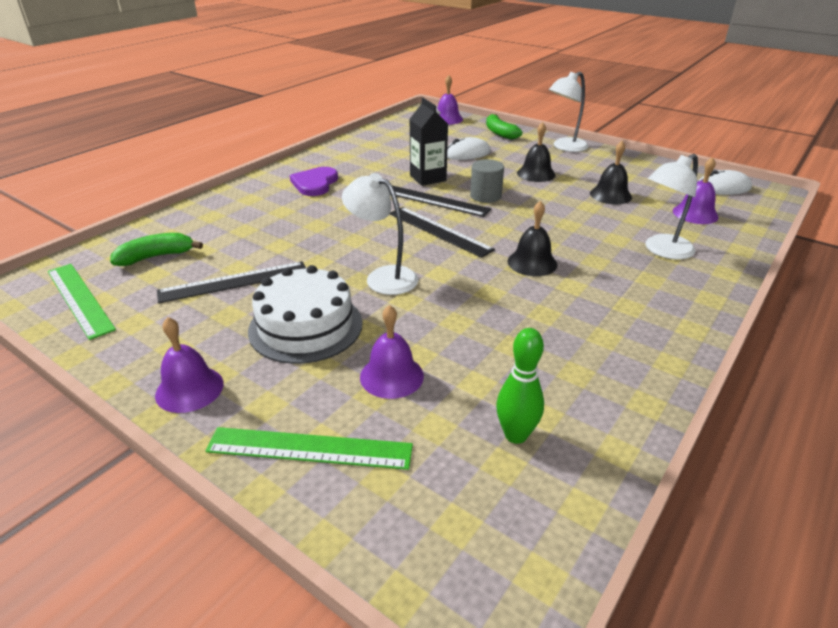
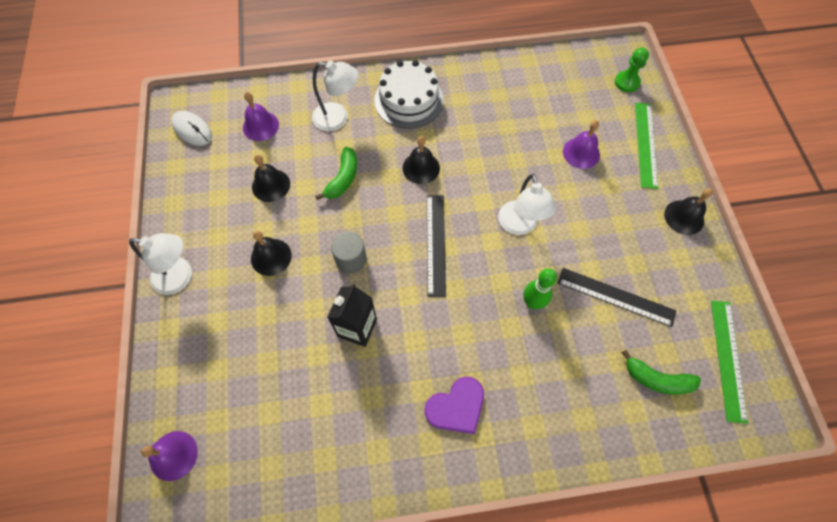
camera: 135 degrees left, 30 degrees up
purple bell [155,317,224,413] -> black bell [664,188,713,235]
green ruler [206,427,413,470] -> green ruler turned 45 degrees clockwise [635,103,658,189]
white cake [248,265,363,364] -> white cake moved to [374,60,444,129]
black ruler [390,186,491,217] -> none
white mouse [447,137,491,160] -> none
green banana [486,114,522,140] -> green banana moved to [315,147,357,200]
green bowling pin [496,328,544,444] -> green bowling pin moved to [523,268,557,309]
none -> green pawn [615,48,649,92]

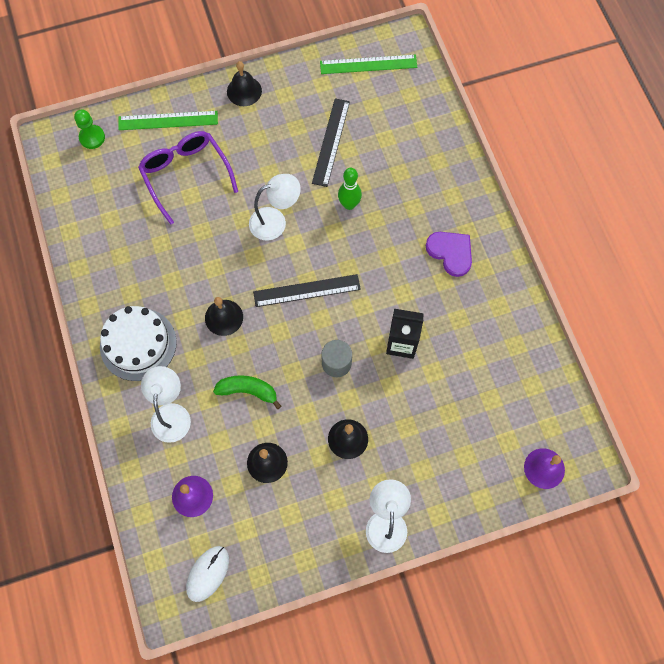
camera: 100 degrees left, 5 degrees up
purple bell [563,120,600,169] -> purple glasses [138,131,238,225]
green banana [621,350,701,395] -> none

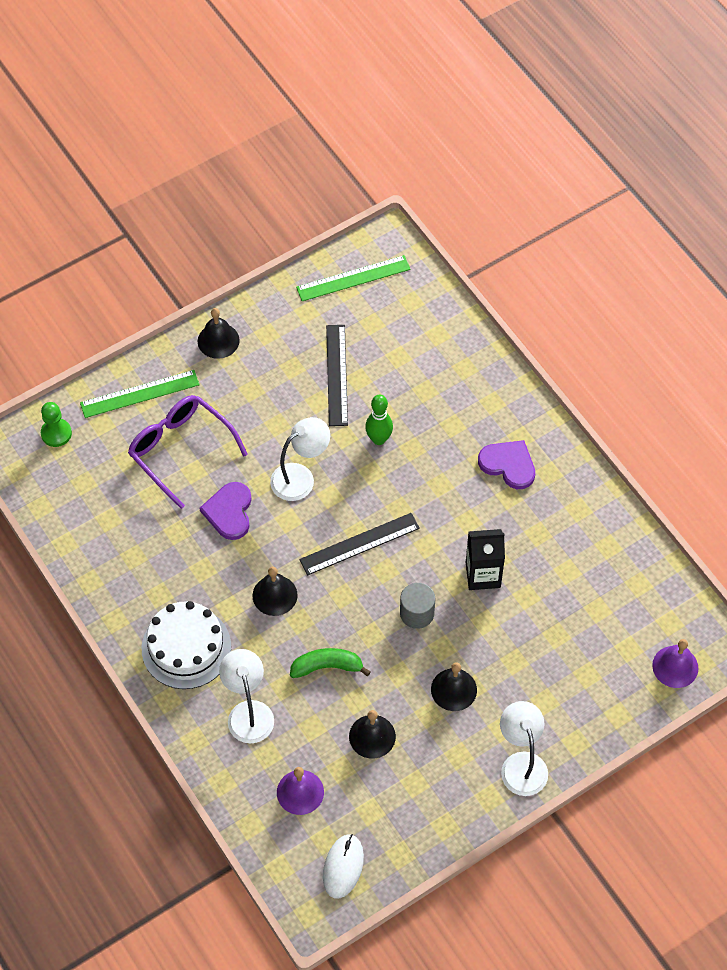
camera: 15 degrees left, 10 degrees down
none -> purple heart [199,482,252,540]

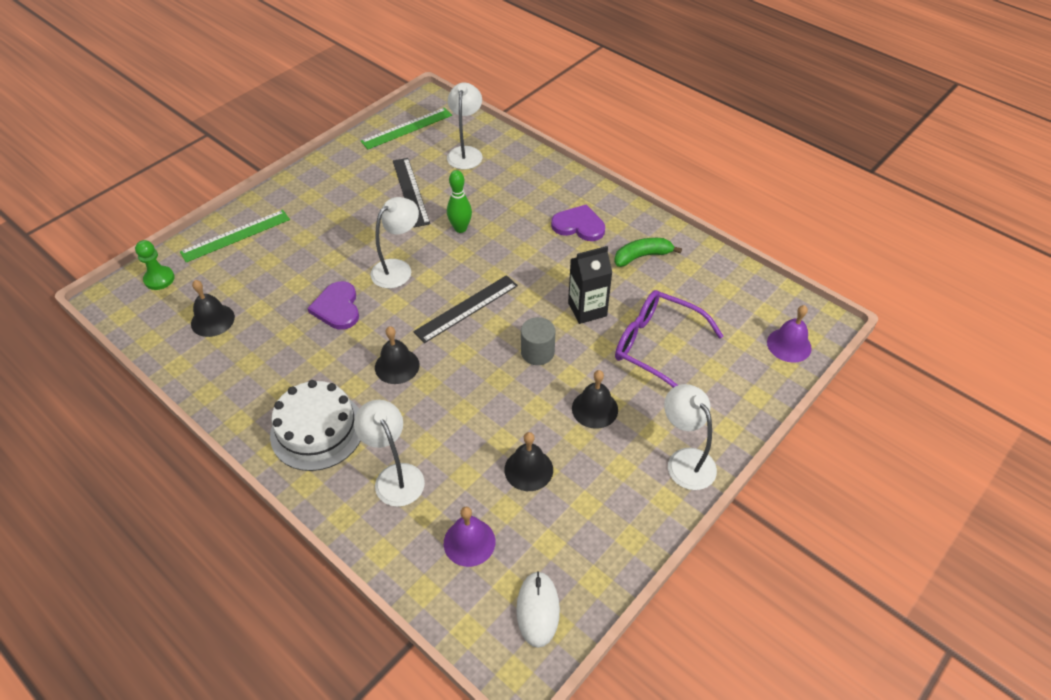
camera: 15 degrees left, 10 degrees down
purple glasses [128,395,248,509] -> purple glasses moved to [615,290,723,388]
black bell [198,308,240,359] -> black bell moved to [191,280,235,337]
green banana [290,648,371,678] -> green banana moved to [614,238,682,267]
none -> white lamp [447,83,483,169]

